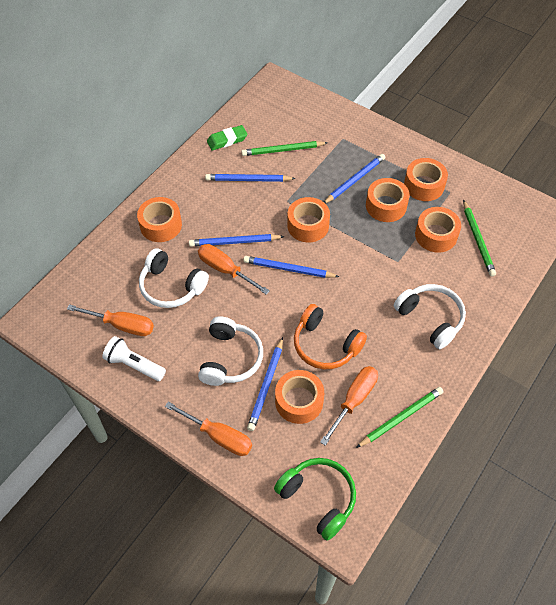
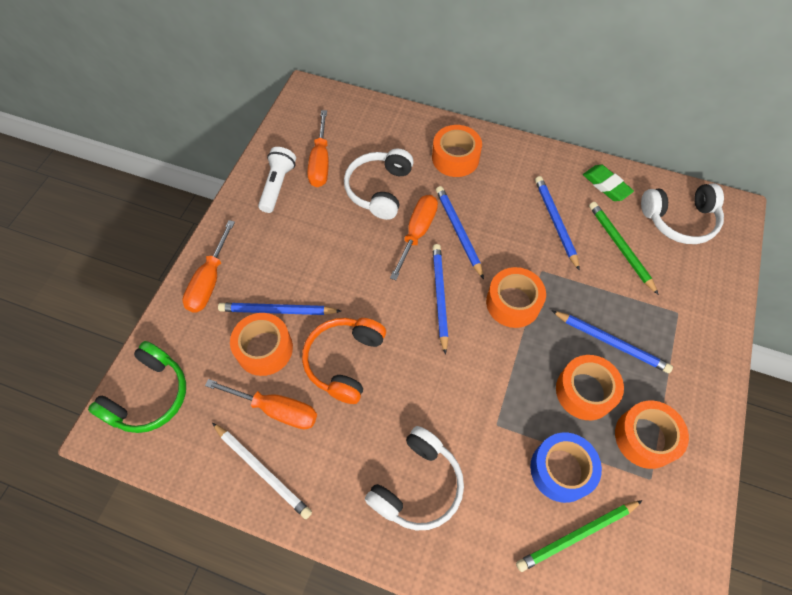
camera: 75 degrees right, 5 degrees up
white headphones [198,316,263,386] -> white headphones moved to [641,183,724,244]
green pencil [356,387,443,448] -> white pencil [212,423,312,519]
orange tape [415,207,461,253] -> blue tape [530,433,602,503]

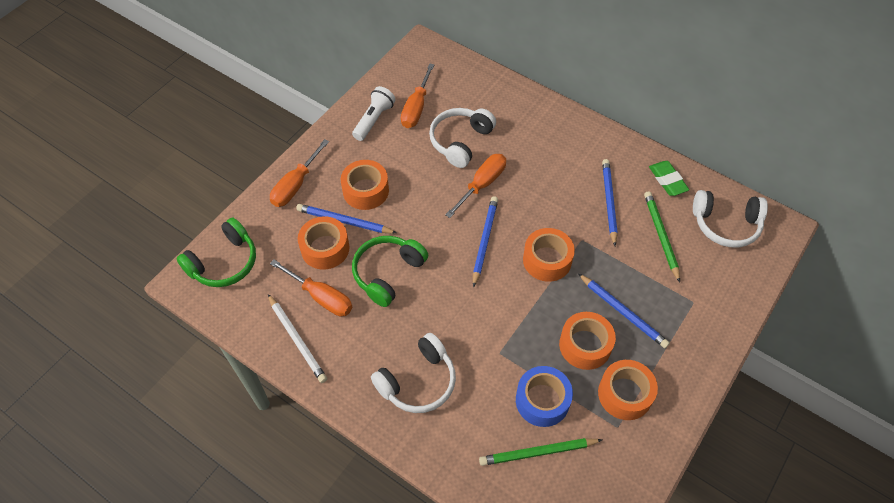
camera: 15 degrees right, 5 degrees down
orange headphones [302,318,386,404] -> green headphones [352,236,428,307]
orange tape [432,125,482,177] -> orange tape moved to [341,160,389,210]
blue pencil [436,186,484,279] -> none

